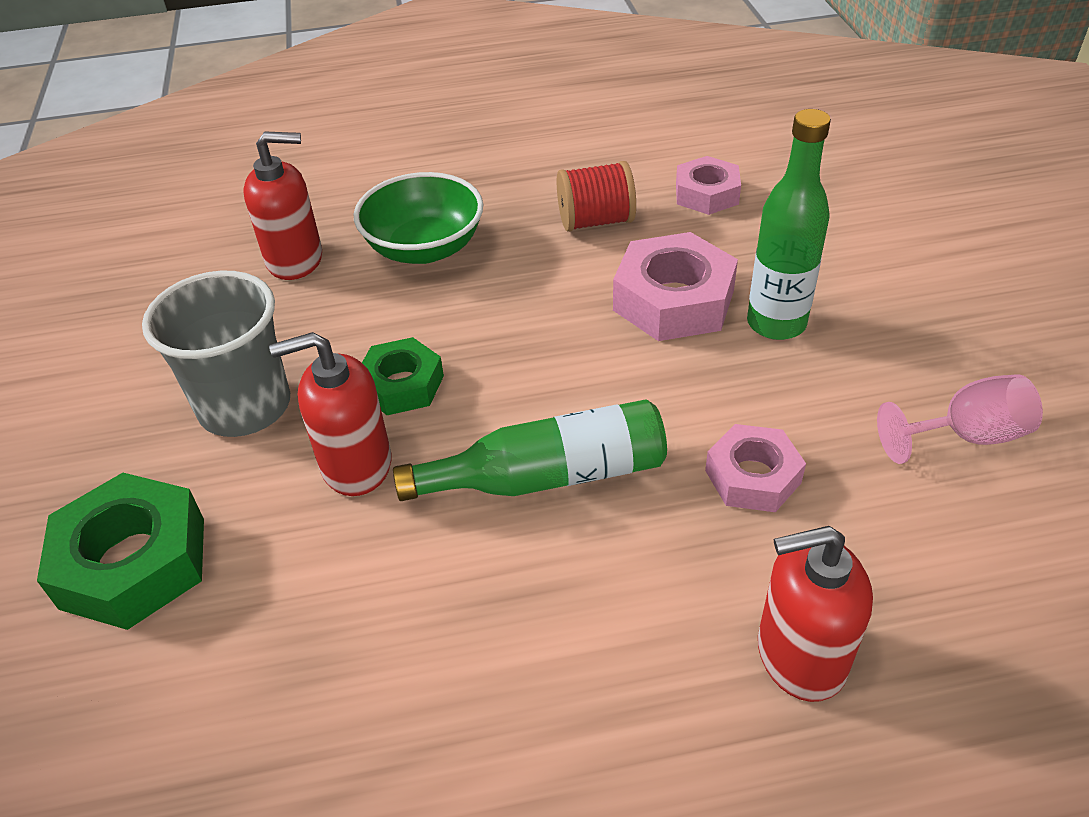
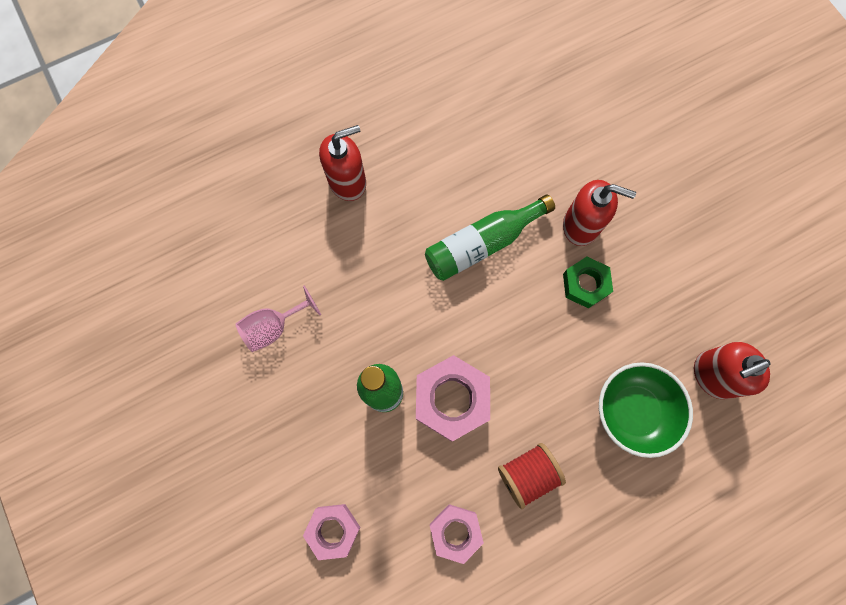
camera: 160 degrees right, 30 degrees up
green nut [37,473,204,630] -> none
grey cup [142,271,290,437] -> none
red soap dispenser [269,332,391,496] -> red soap dispenser turned 45 degrees clockwise [563,180,636,246]
pink nut [705,424,806,512] -> pink nut moved to [303,504,360,560]

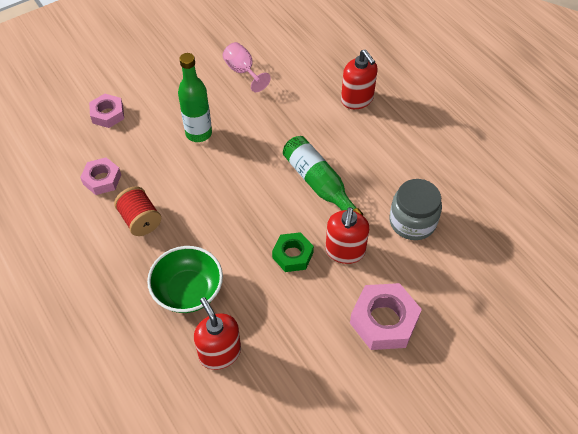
camera: 85 degrees right, 20 degrees down
pink nut [416,355,490,441] -> pink nut moved to [350,283,422,350]
none -> grey jar [389,179,442,240]

